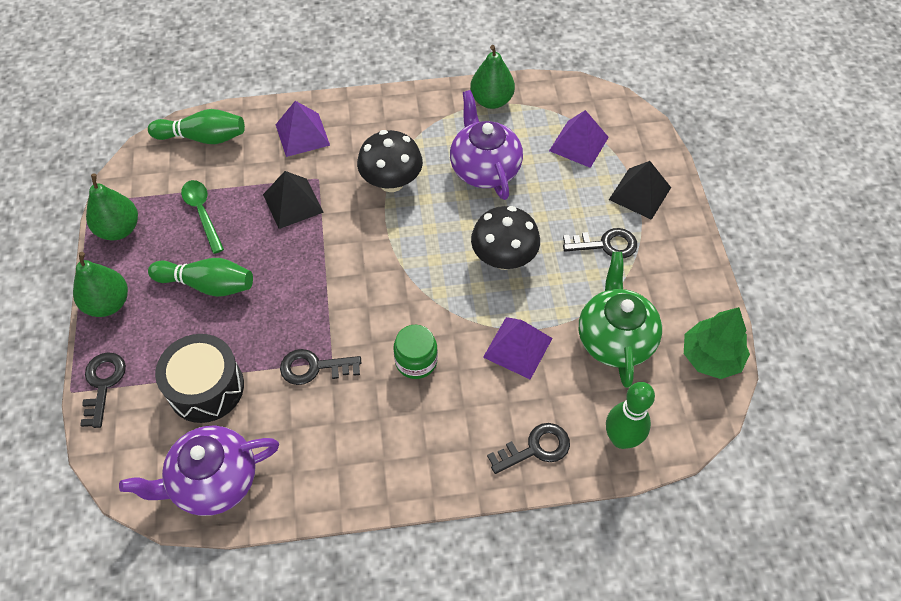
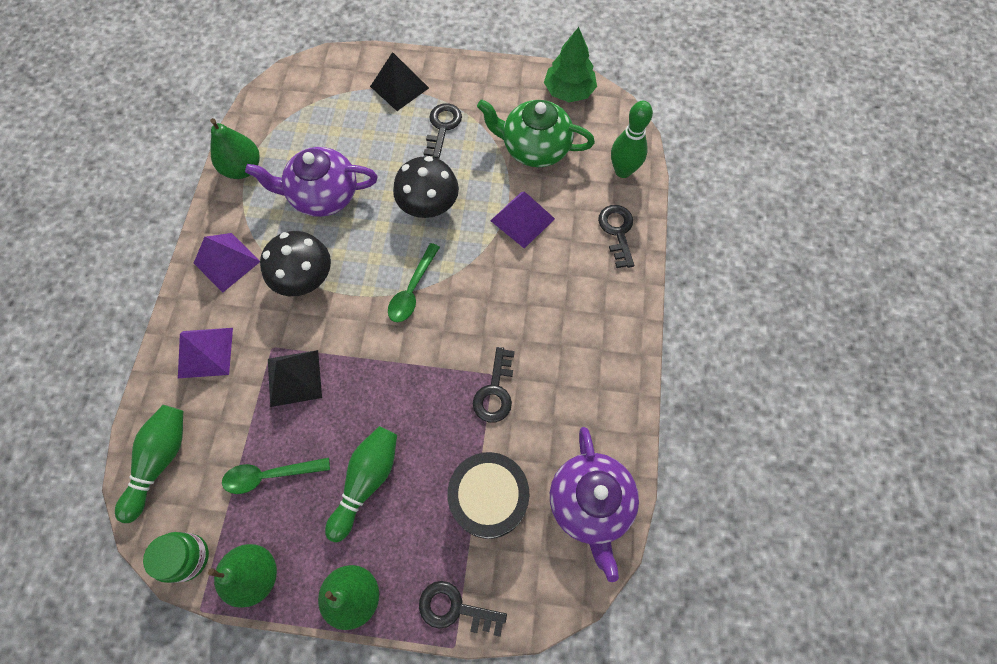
camera: 75 degrees left, 10 degrees up
green jar [393,325,438,379] -> green jar moved to [143,532,209,583]
purple pyramid [549,110,609,168] -> purple pyramid moved to [194,233,260,293]
none -> green spoon [388,243,440,322]

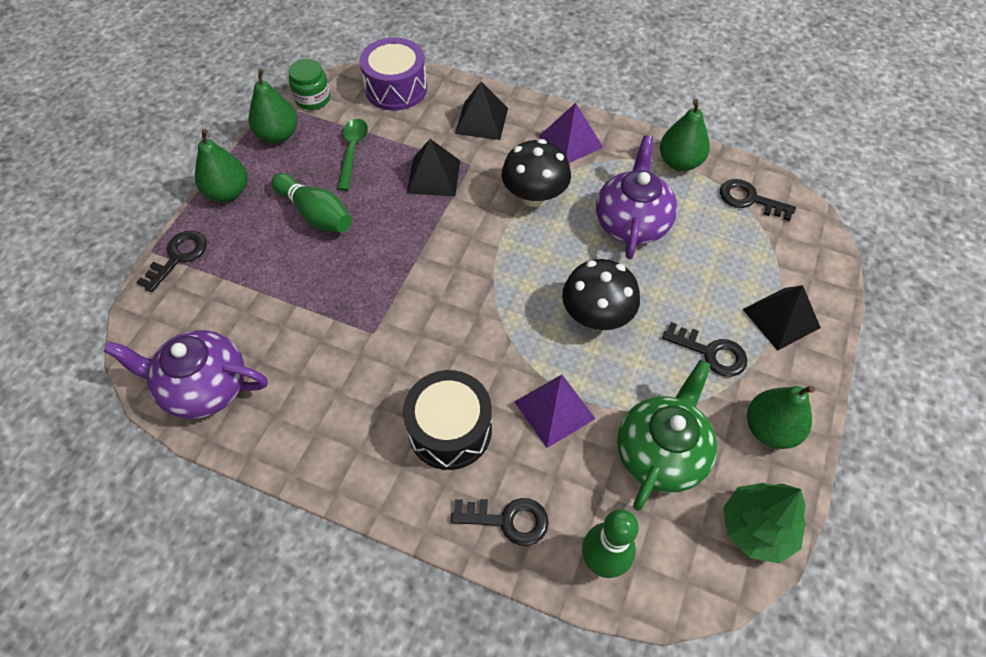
camera: 105 degrees right, 10 degrees down
green bowling pin [115,405,183,523] -> purple drum [359,37,427,111]
purple pyramid [178,328,233,378] -> black pyramid [455,82,508,140]
green spoon [388,243,440,322] -> none
black drum [447,452,529,539] -> black drum moved to [403,370,492,470]
black key [473,347,515,423] -> black key moved to [720,179,796,221]
none -> green pear [747,386,815,449]

